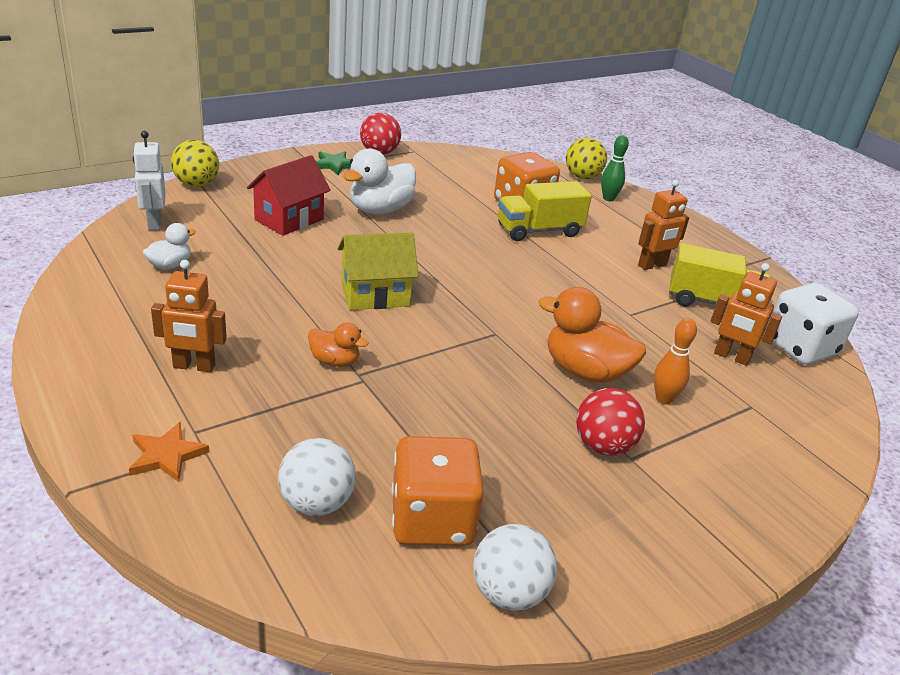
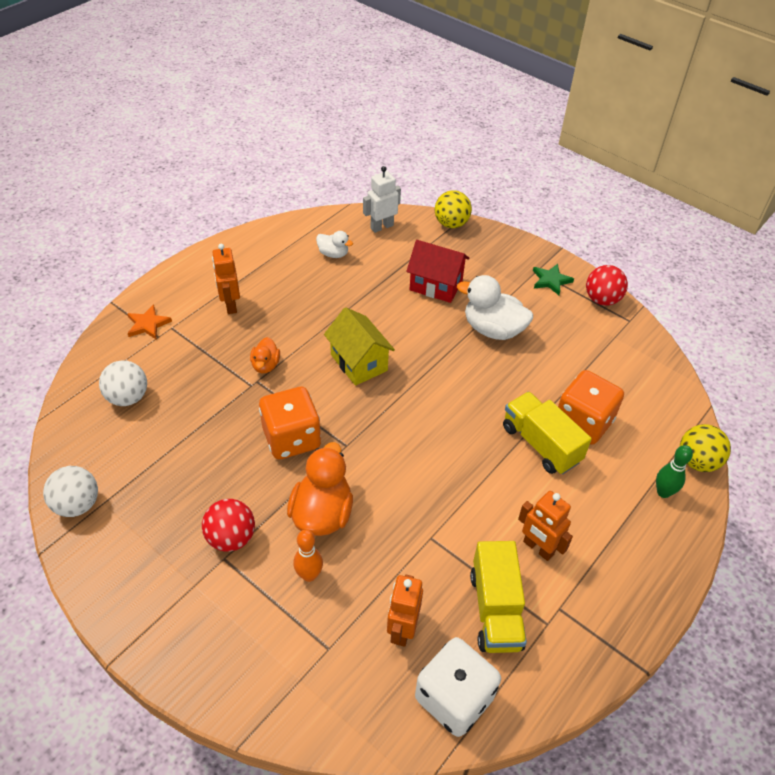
camera: 75 degrees right, 15 degrees up
orange dice [391,436,484,546] -> orange dice moved to [259,387,321,459]

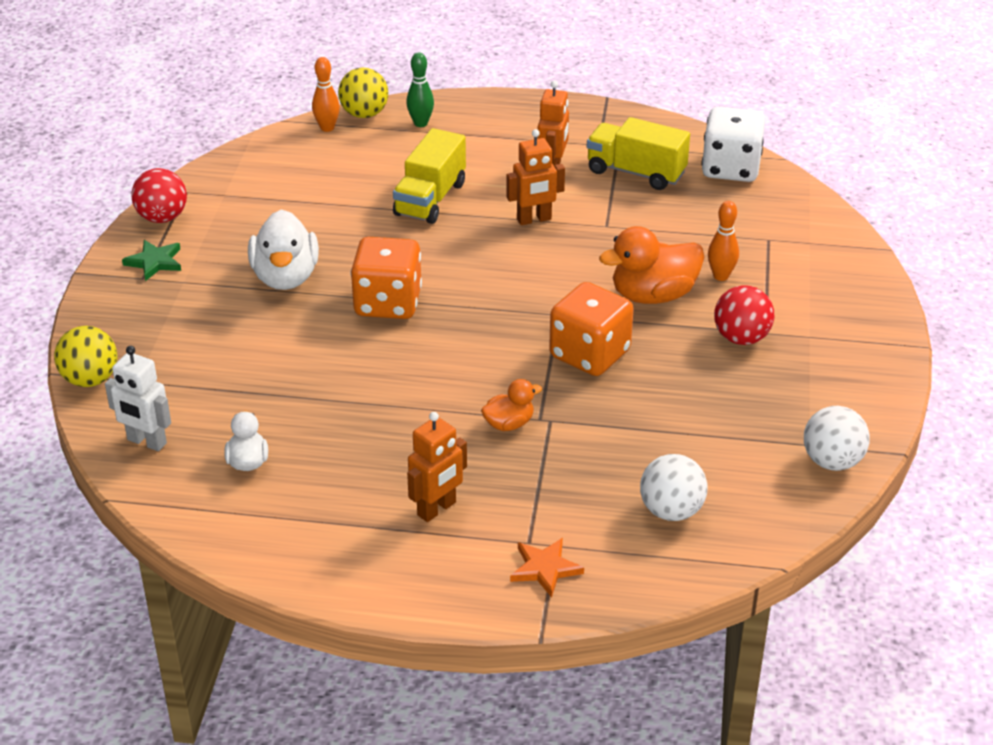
camera: 120 degrees left, 10 degrees down
yellow house [324,307,395,386] -> none
orange robot [387,575,423,647] -> orange robot moved to [506,129,565,225]
red house [406,240,469,303] -> none
yellow truck [470,541,527,653] -> yellow truck turned 120 degrees counterclockwise [587,117,690,190]
orange dice [558,370,624,445] -> orange dice moved to [351,237,422,319]
none -> orange bowling pin [312,57,340,132]

